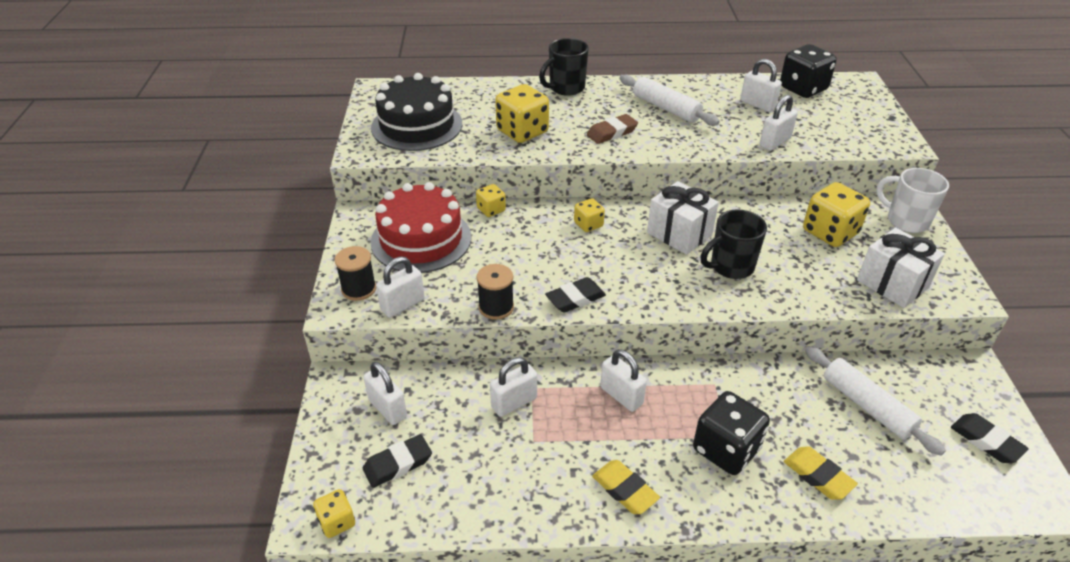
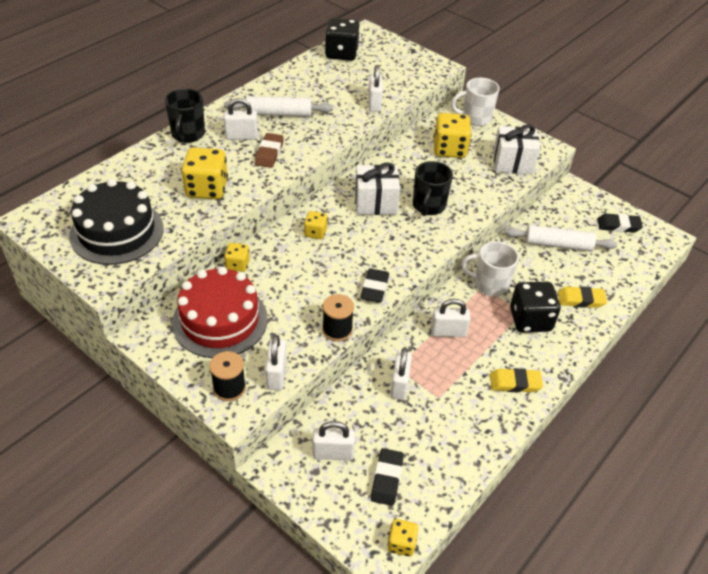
camera: 50 degrees left, 5 degrees up
white padlock [740,59,782,112] -> white padlock moved to [224,98,258,140]
none -> white mug [461,241,519,296]

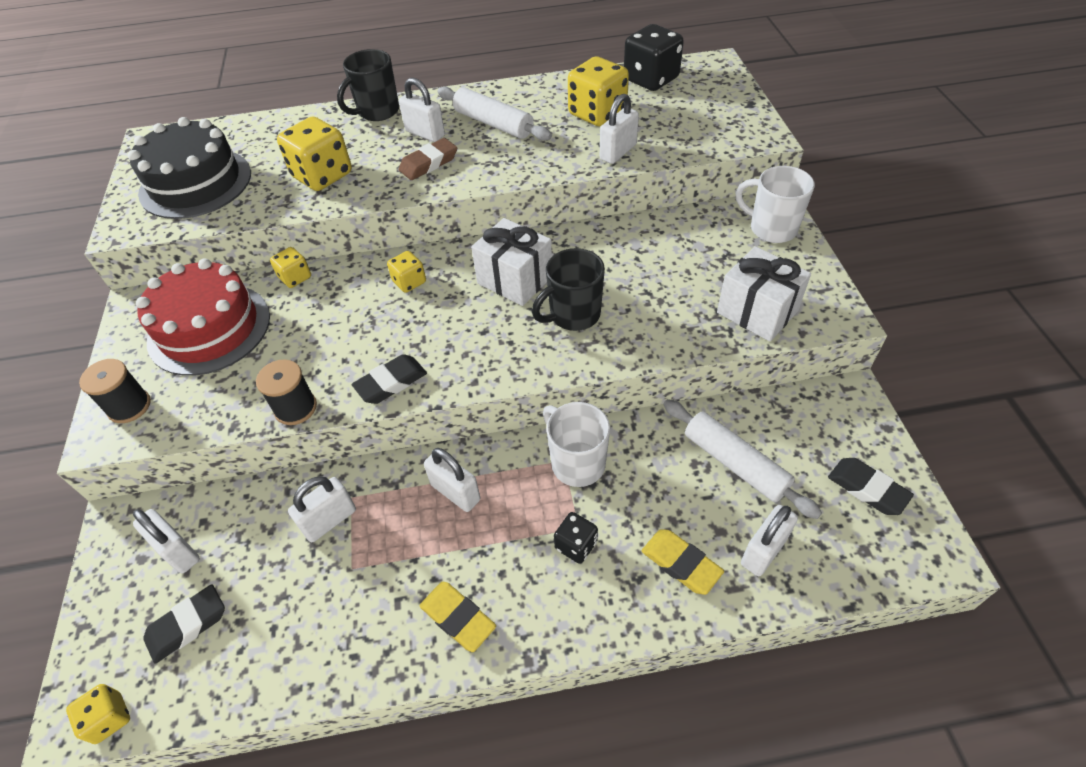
camera: 45 degrees right, 5 degrees up
white padlock [265,335,287,390] -> white padlock moved to [741,505,798,576]
yellow dice [433,113,472,158] -> yellow dice moved to [568,56,629,126]
black dice [510,282,560,333] -> black dice [554,512,598,564], size x0.54

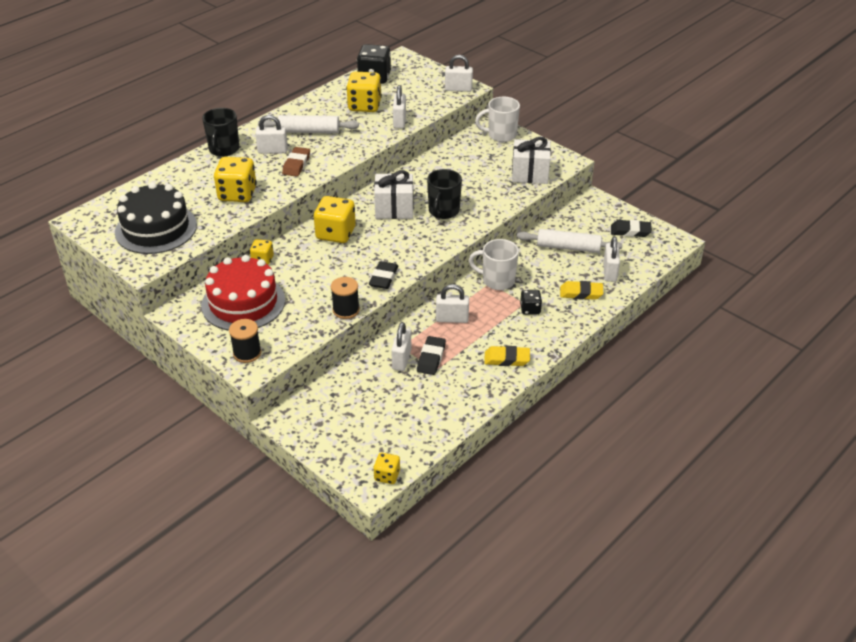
camera: 40 degrees left, 10 degrees down
white padlock [133,509,200,574] -> white padlock moved to [445,55,473,92]
black eraser [143,585,225,664] -> black eraser moved to [417,336,446,375]
yellow dice [387,251,426,293] -> yellow dice [314,196,356,243], size x1.85

